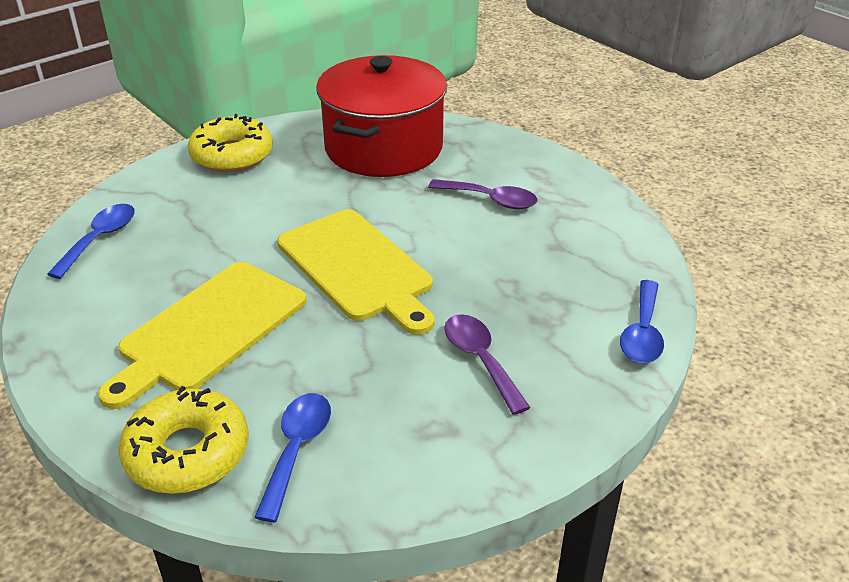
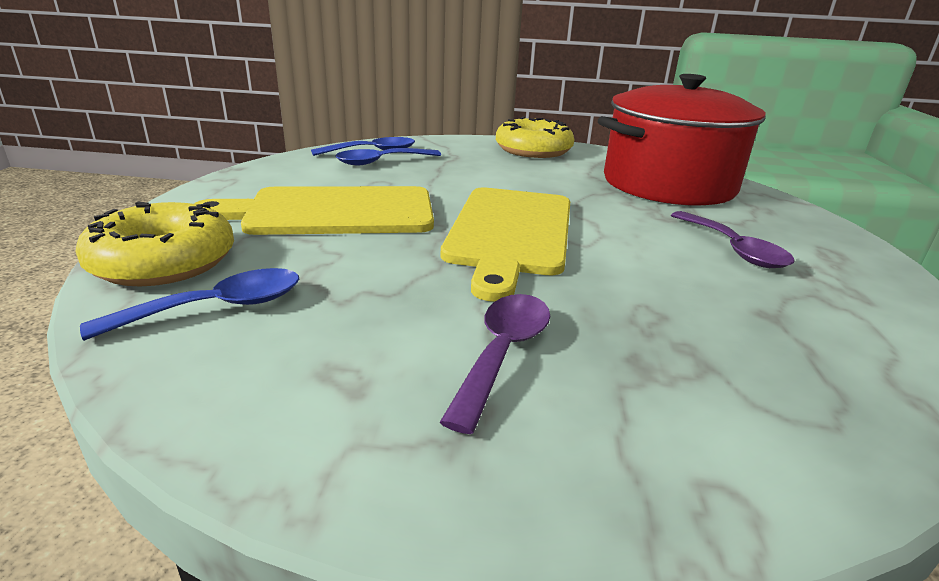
camera: 45 degrees right, 10 degrees down
blue spoon [620,280,664,363] -> blue spoon moved to [335,148,441,165]

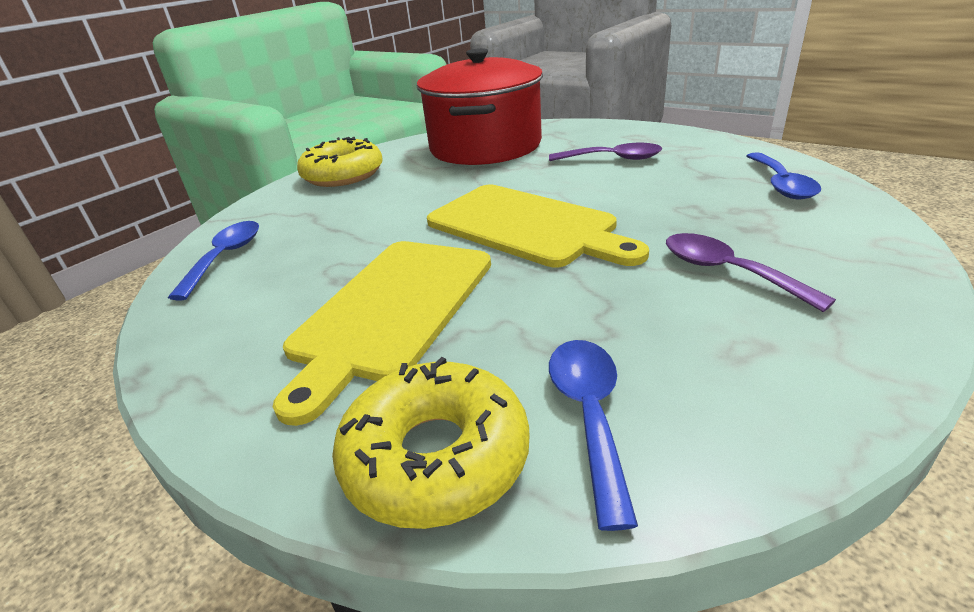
camera: 55 degrees left, 5 degrees up
blue spoon [335,148,441,165] -> blue spoon moved to [747,152,821,199]

